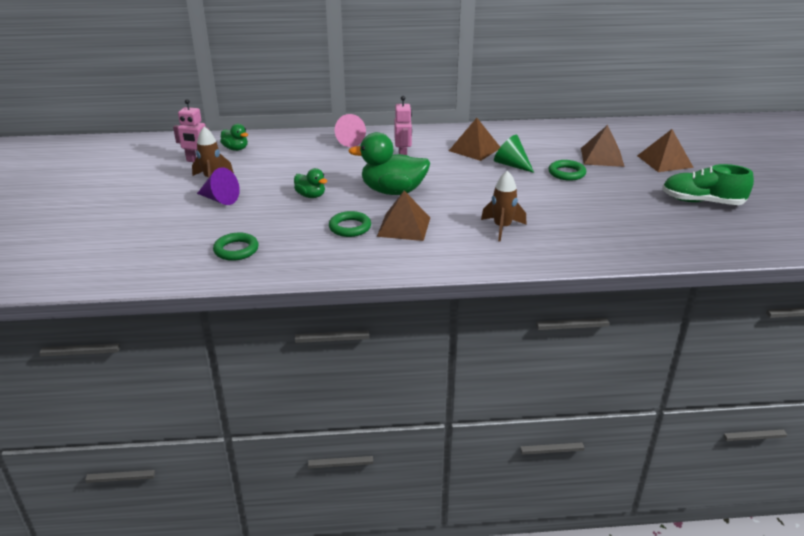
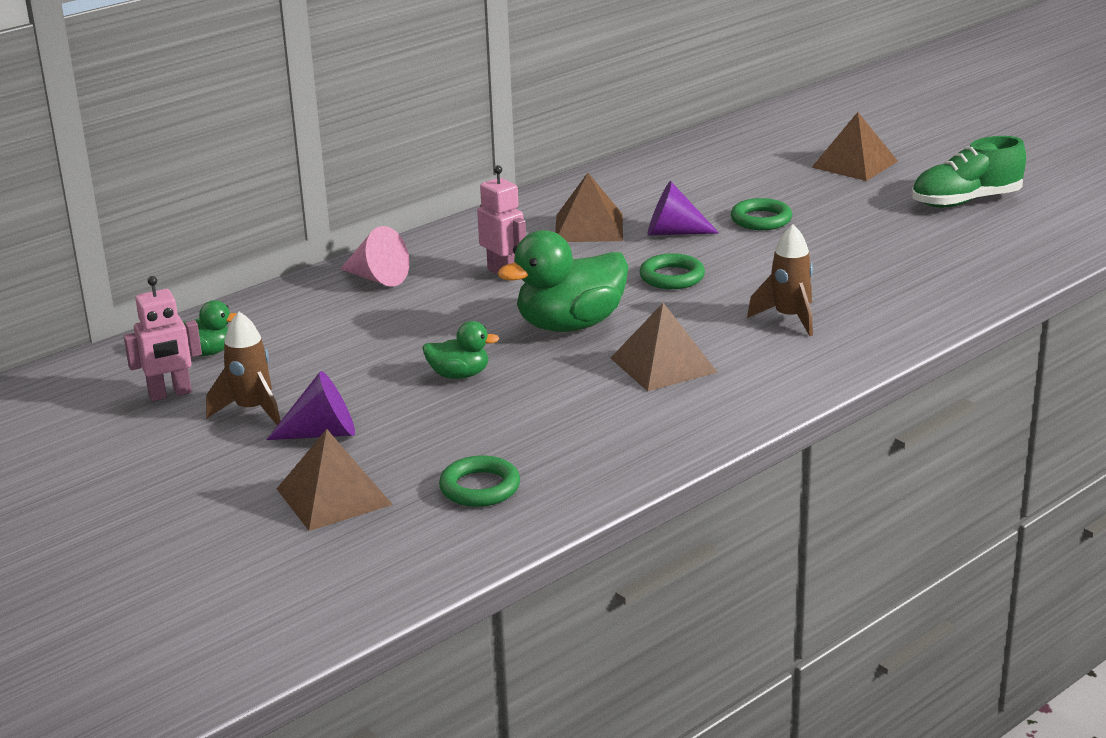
camera: 35 degrees left, 5 degrees down
green ring [329,211,371,237] -> green ring moved to [639,253,705,289]
green cone [494,135,534,173] -> purple cone [648,181,719,235]
brown pyramid [581,125,625,167] -> brown pyramid moved to [277,429,393,531]

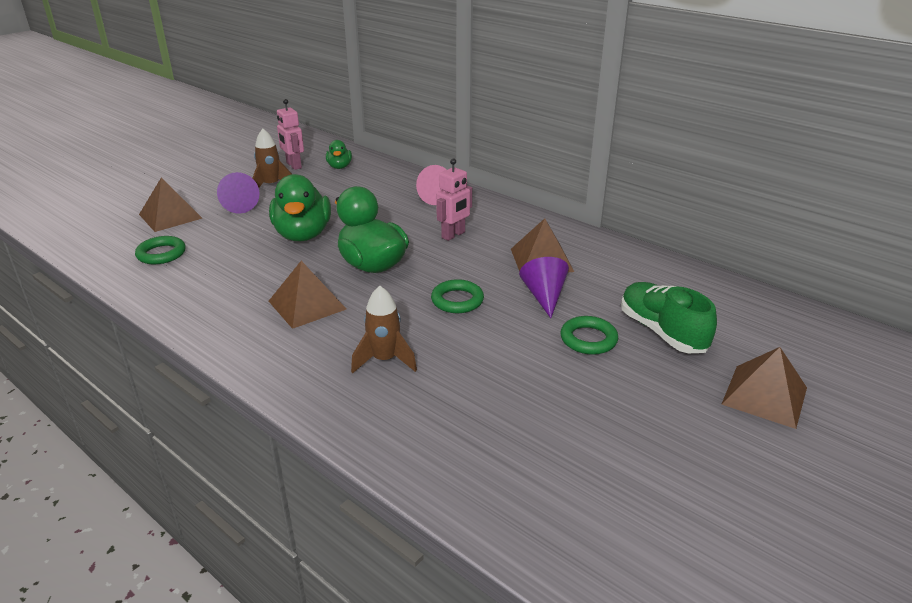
camera: 80 degrees right, 5 degrees up
green duck [422,321,500,379] -> green duck [269,174,331,241], size x1.93
green shoe [912,136,1026,207] -> green shoe moved to [621,282,717,353]

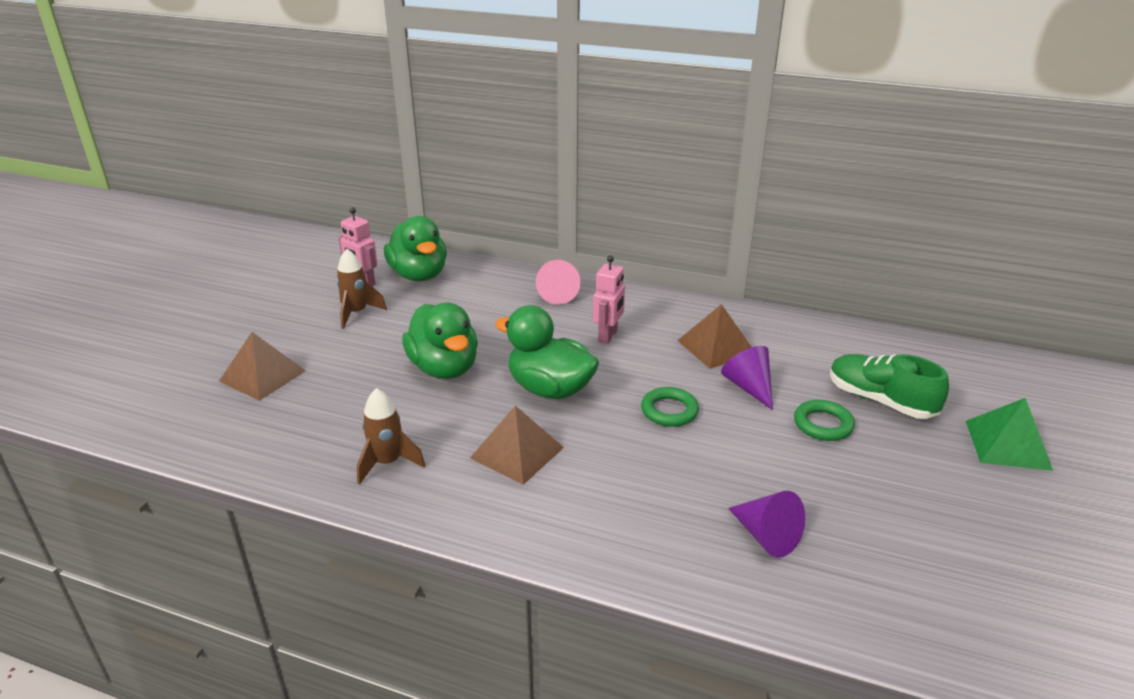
camera: 20 degrees left, 0 degrees up
green ring [135,236,186,264] -> none
purple cone [217,172,259,214] -> purple cone moved to [728,491,805,558]
green duck [326,140,352,169] -> green duck [384,216,447,281], size x1.93
brown rocket [351,286,417,373] -> brown rocket moved to [357,388,425,484]
brown pyramid [721,347,807,429] -> green pyramid [966,398,1053,471]

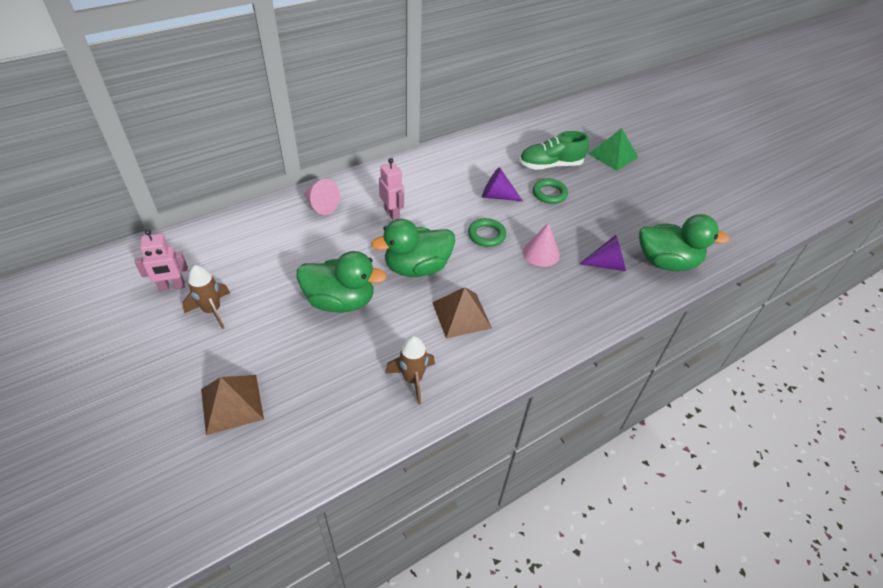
camera: 55 degrees left, 15 degrees up
green duck [384,216,447,281] -> green duck moved to [639,214,729,271]
brown pyramid [677,304,751,369] -> none
none -> pink cone [523,223,560,267]

